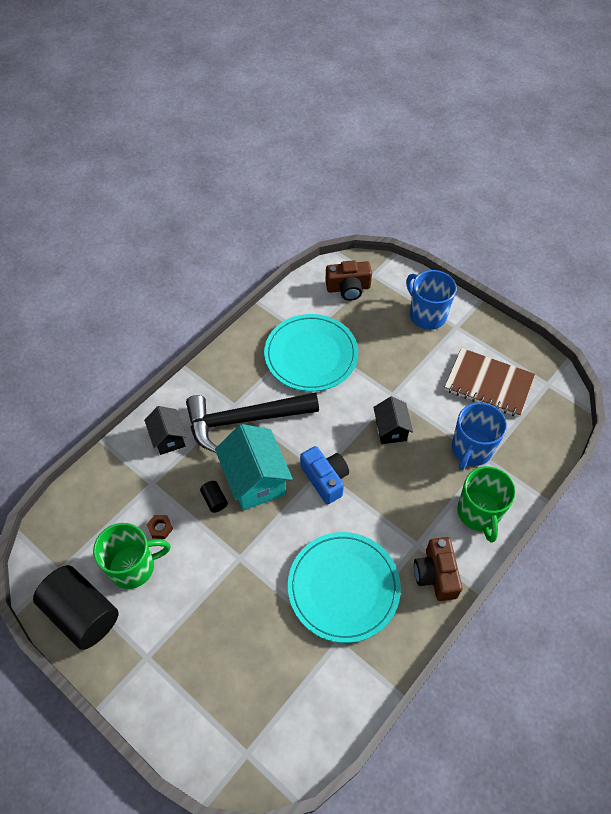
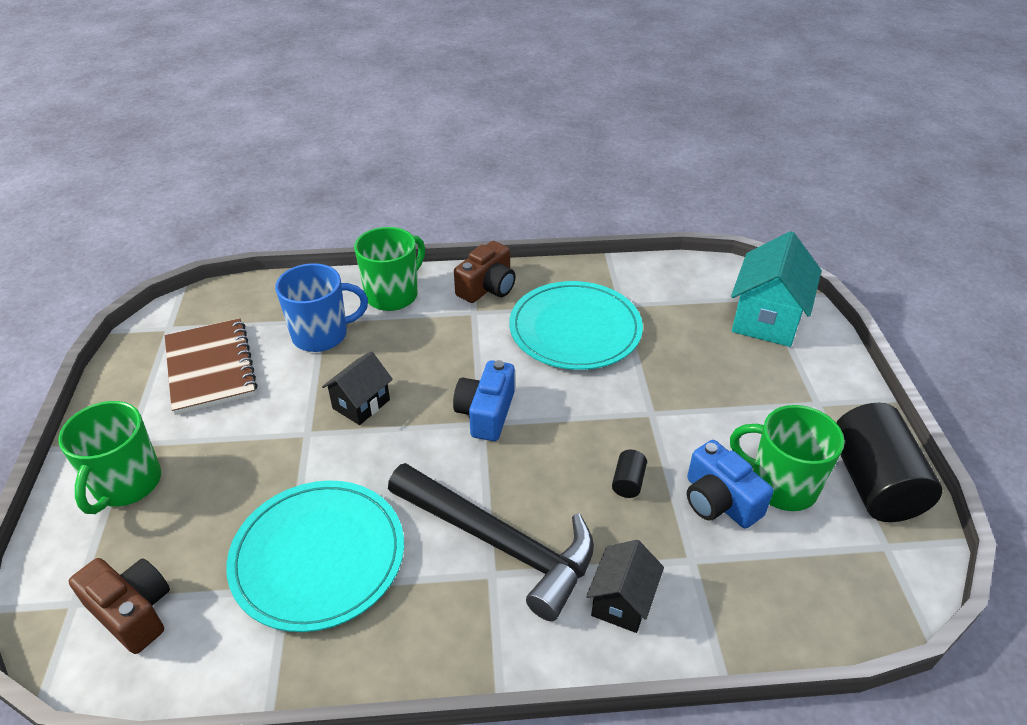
camera: 135 degrees left, 15 degrees down
brown nut [147,515,173,539] -> blue camera [687,440,773,529]
turquoise house [215,424,293,511] -> turquoise house moved to [731,231,822,347]
blue mug [406,270,457,330] -> green mug [58,401,161,514]

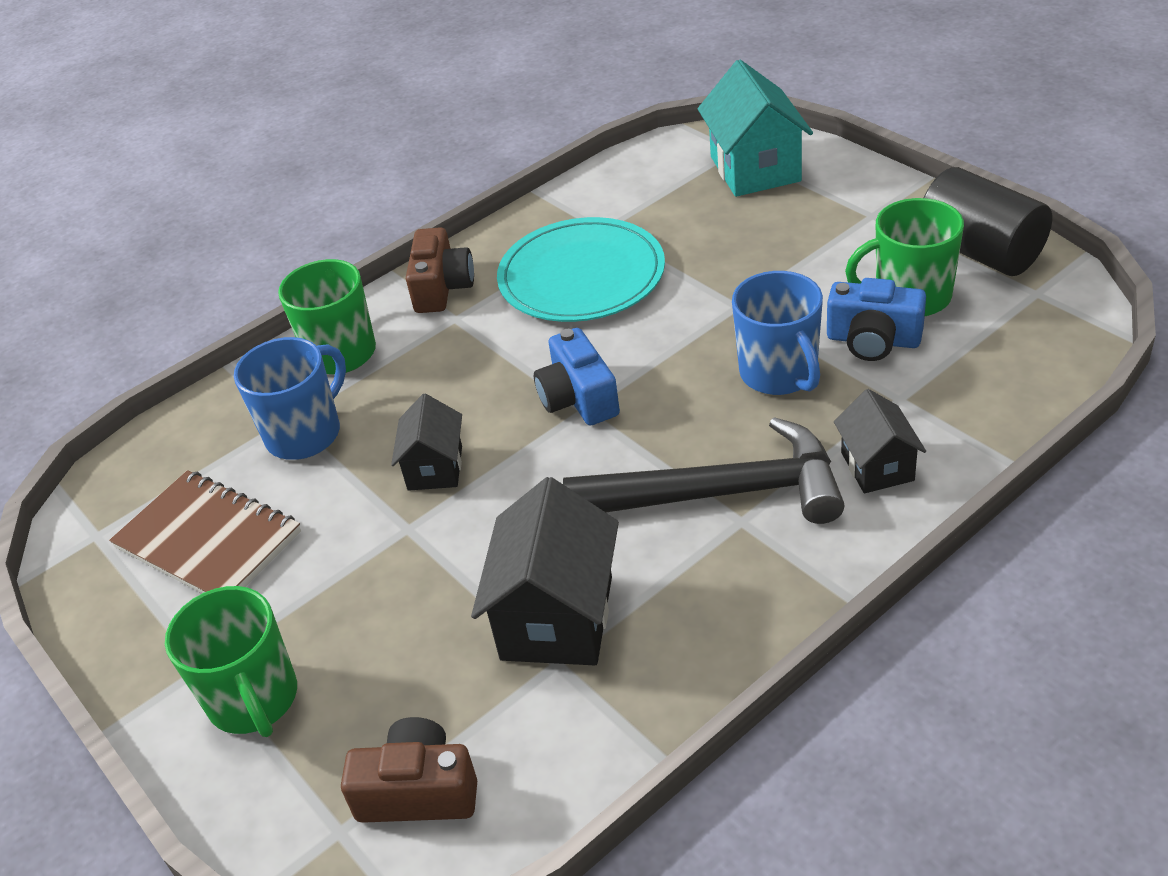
camera: 30 degrees left, 0 degrees up
turquoise plate [226,481,404,632] -> black house [471,477,619,665]
black cylinder [612,450,647,498] -> blue mug [732,271,823,395]

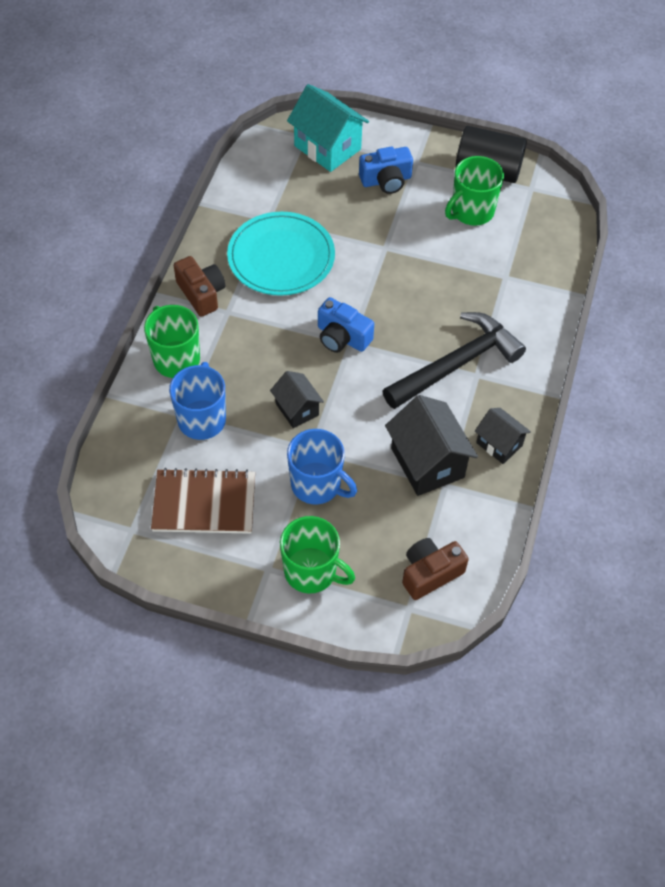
camera: 40 degrees left, 15 degrees up
blue mug [732,271,823,395] -> blue mug moved to [287,429,357,505]
blue camera [827,278,926,361] -> blue camera moved to [359,147,413,194]
black house [834,389,926,493] -> black house moved to [475,408,531,464]

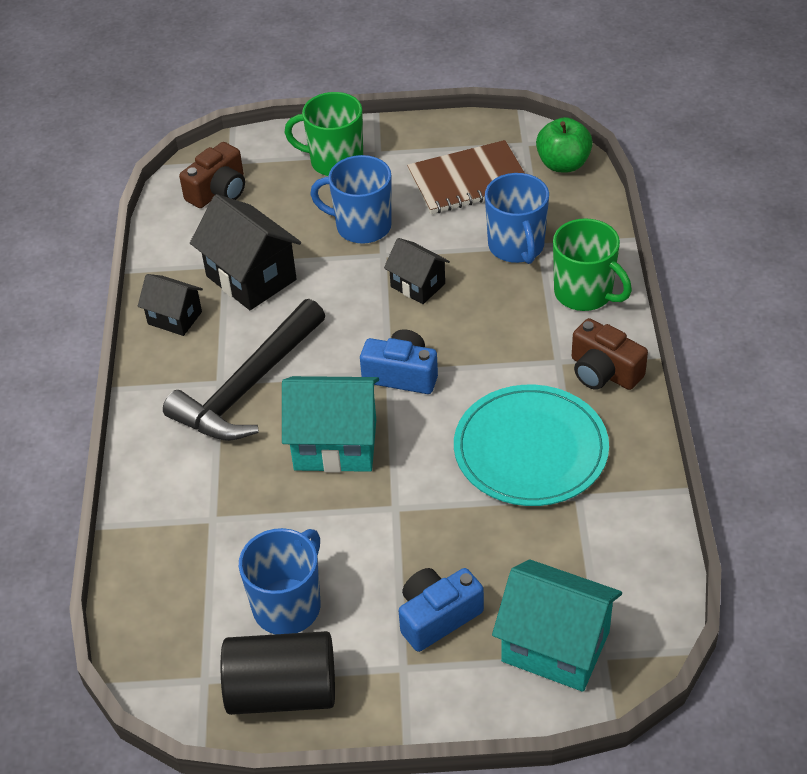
camera: 165 degrees right, 10 degrees down
green mug [445,156,504,226] -> blue mug [239,528,320,634]
none -> turquoise house [282,376,379,473]
none -> green apple [536,117,593,172]

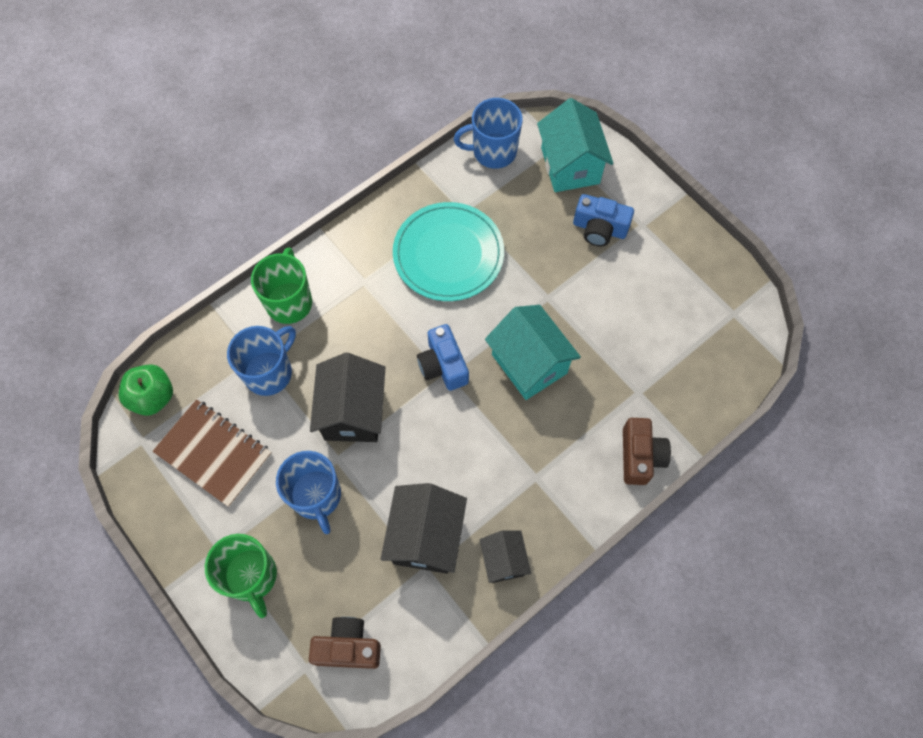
camera: 130 degrees left, 20 degrees up
black hammer [163,299,325,441] -> none
black cylinder [221,631,335,715] -> none
blue mug [239,528,320,634] -> blue mug moved to [454,98,523,169]
black house [384,238,450,304] -> black house [310,353,385,442], size x1.70
brown camera [572,318,648,390] -> brown camera moved to [623,418,671,485]

